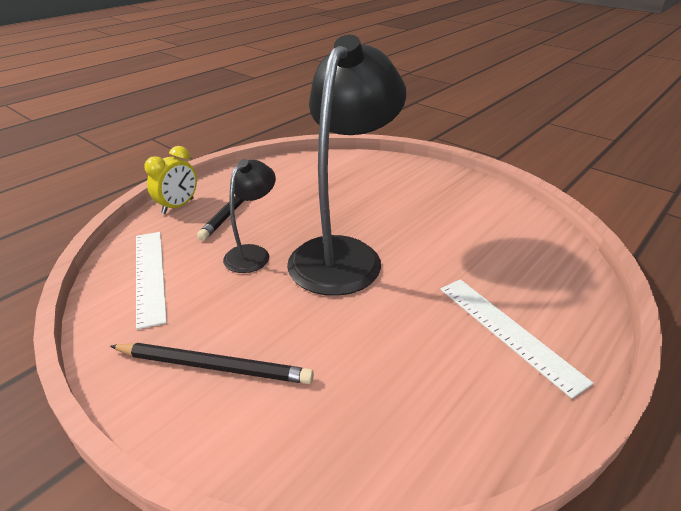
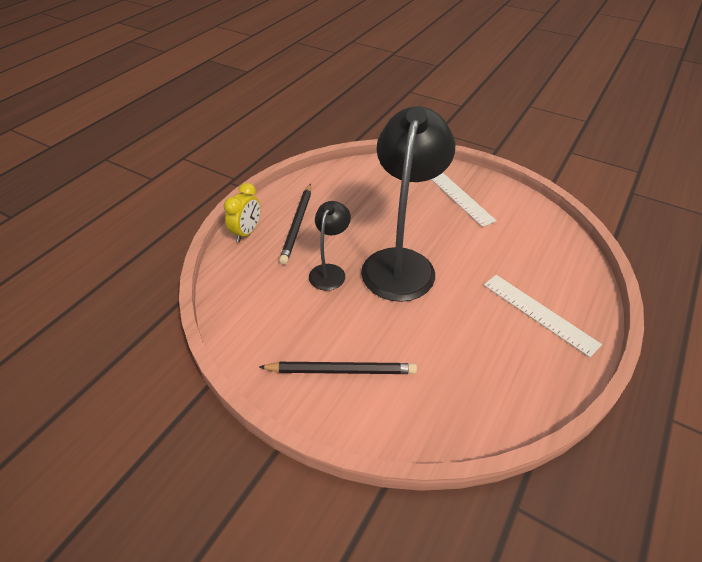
camera: 10 degrees left, 10 degrees up
white ruler [136,232,167,329] -> white ruler moved to [431,173,497,227]

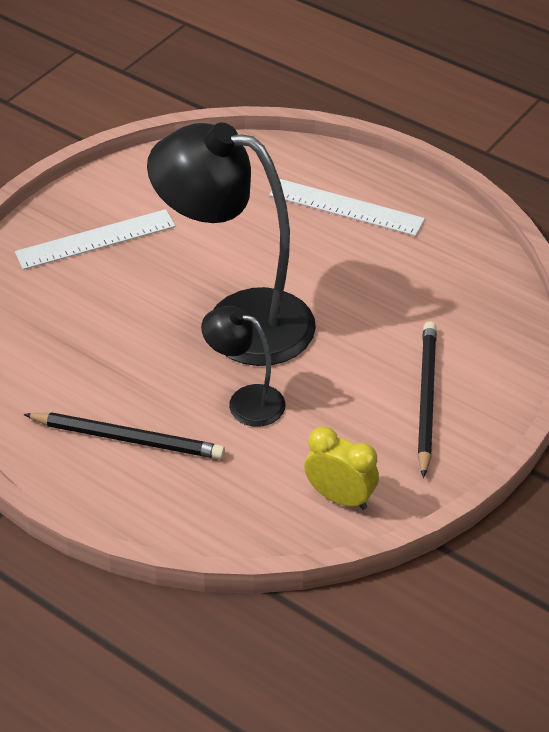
camera: 85 degrees left, 0 degrees up
yellow clock [224,183,261,242] -> yellow clock moved to [304,426,379,510]
white ruler [484,275,602,357] -> white ruler turned 60 degrees clockwise [269,179,425,236]

